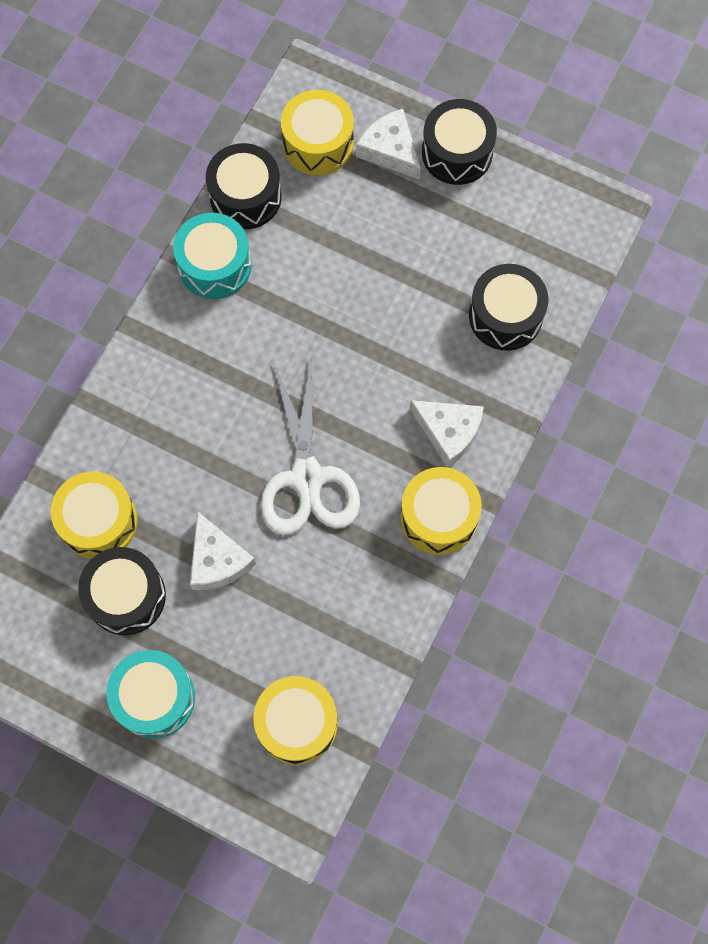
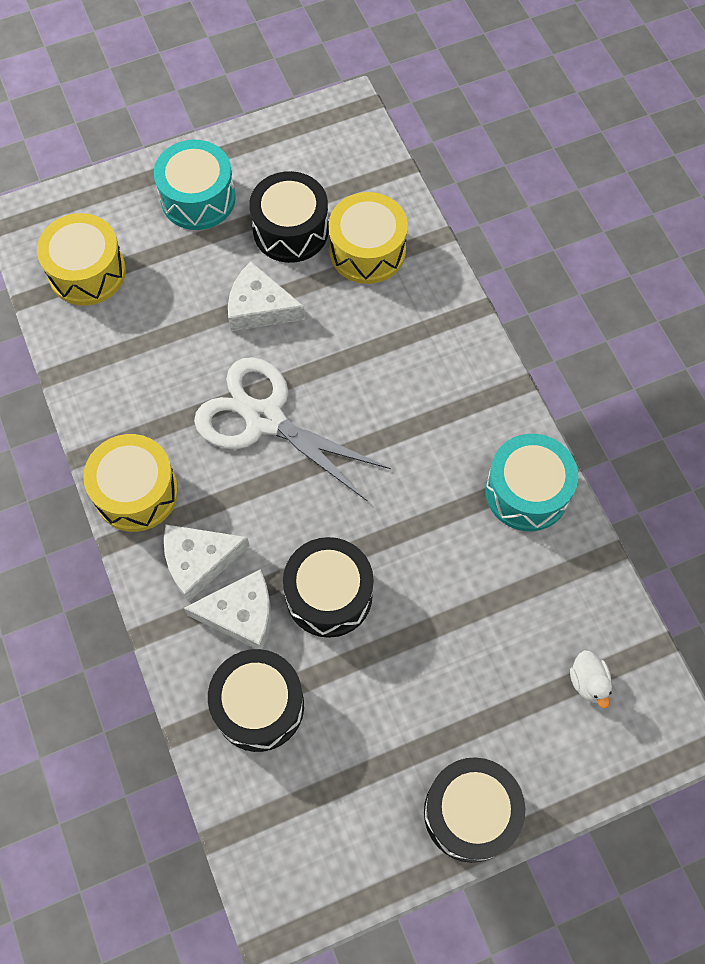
camera: 130 degrees right, 5 degrees down
black drum [206,143,282,229] -> black drum moved to [283,537,374,638]
yellow drum [281,90,354,175] -> white duck [570,650,612,708]
white cheese [356,109,421,179] -> white cheese moved to [184,569,271,650]

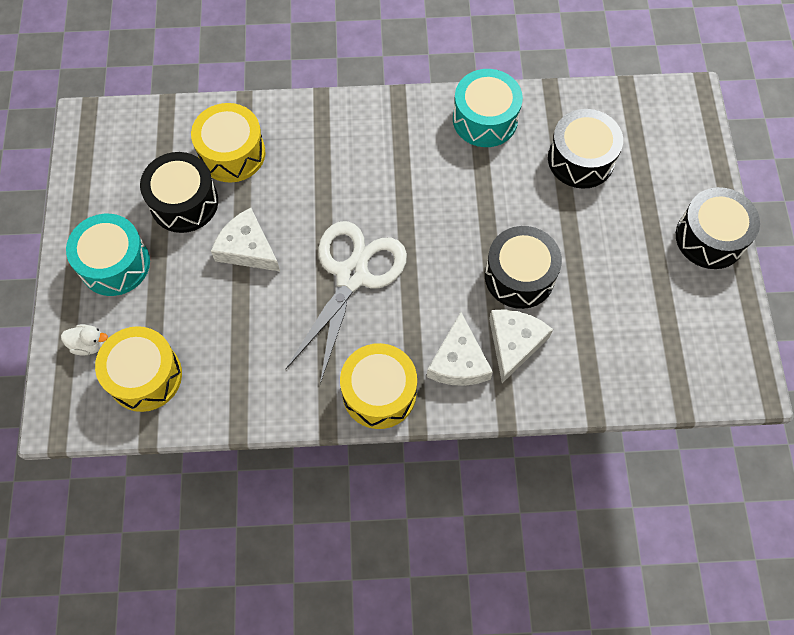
camera: 70 degrees left, 0 degrees up
white scissors [194,357,391,502] -> white scissors turned 150 degrees clockwise [286,221,407,384]
black drum [208,649,304,752] -> black drum moved to [548,109,623,189]
white cheese [228,262,305,331] -> white cheese turned 90 degrees clockwise [211,208,280,271]
white duck [570,650,612,708] -> white duck moved to [61,324,108,356]

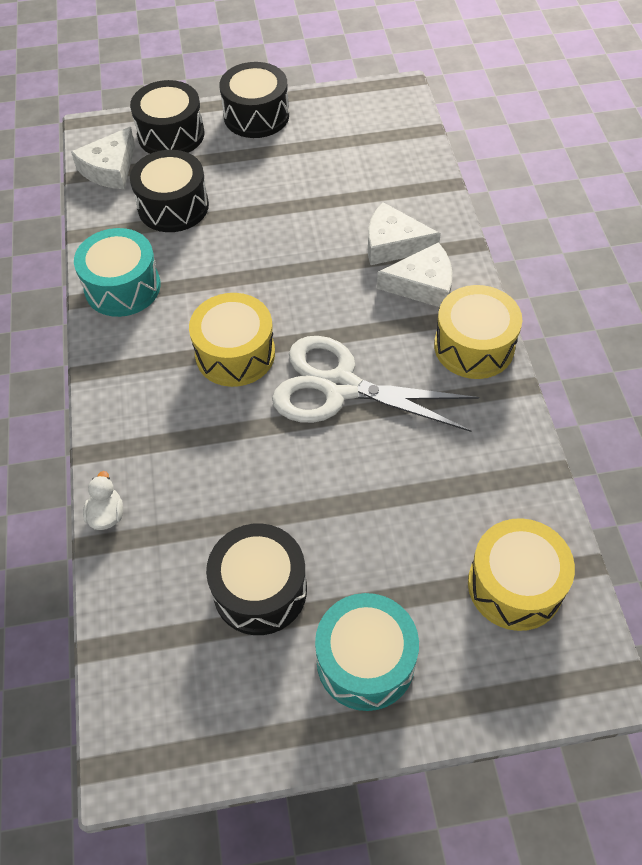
camera: 95 degrees left, 10 degrees down
white duck [61,324,108,356] -> white duck moved to [83,471,123,530]
yellow drum [191,103,265,183] -> yellow drum moved to [189,293,275,387]
white cheese [211,208,280,271] -> white cheese moved to [71,127,135,189]
black drum [485,226,562,309] -> black drum moved to [130,80,204,154]

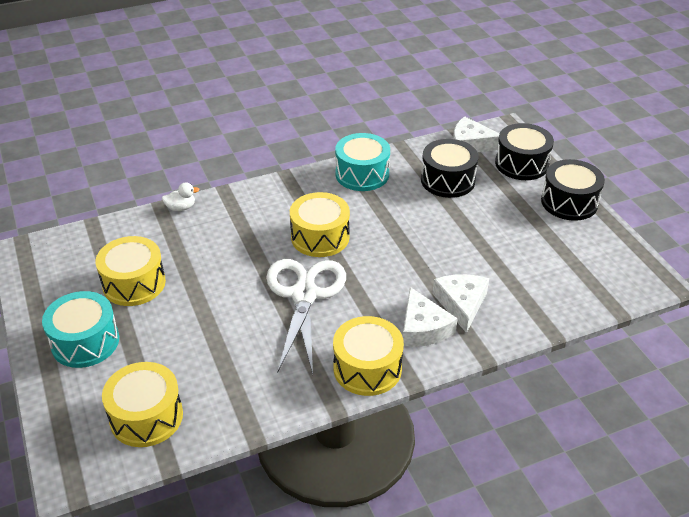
camera: 75 degrees right, 15 degrees down
black drum [206,524,307,635] -> yellow drum [96,236,166,306]

